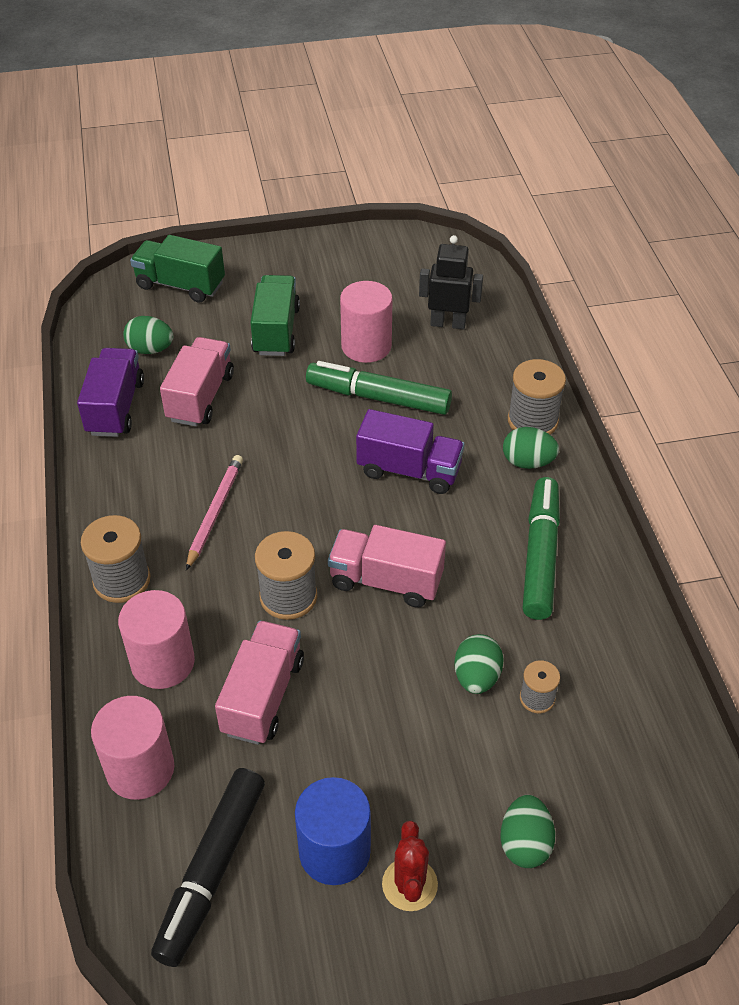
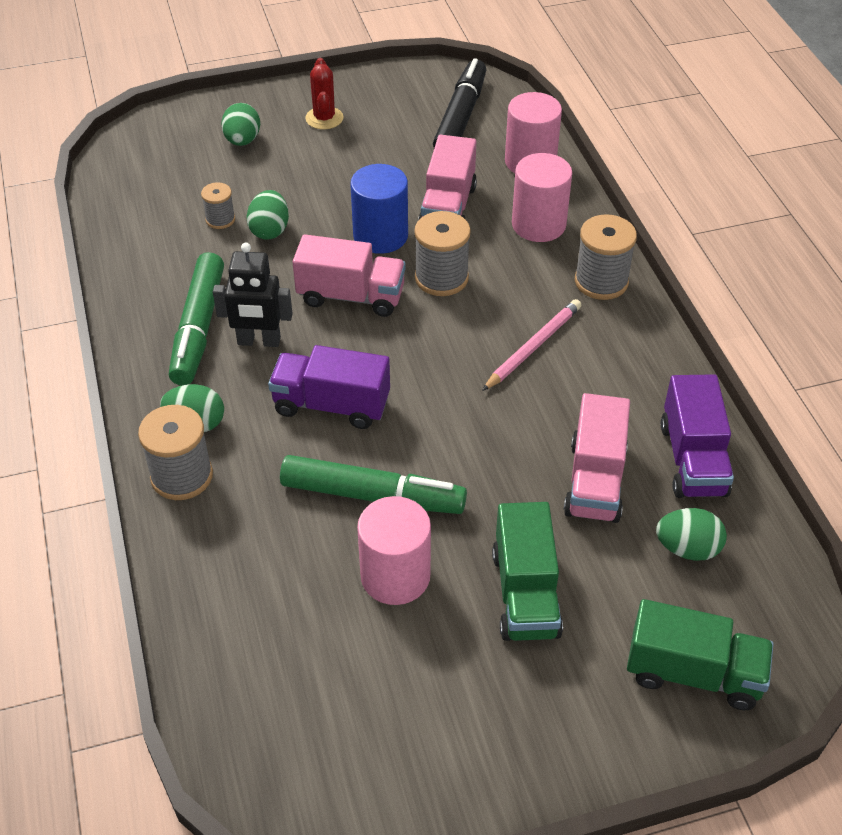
camera: 175 degrees right, 0 degrees up
pink pencil [186,455,243,570] -> pink pencil turned 150 degrees counterclockwise [482,299,582,391]
blue cylinder [295,777,371,885] -> blue cylinder moved to [350,164,408,254]
black robot [419,235,483,329] -> black robot moved to [213,243,293,347]

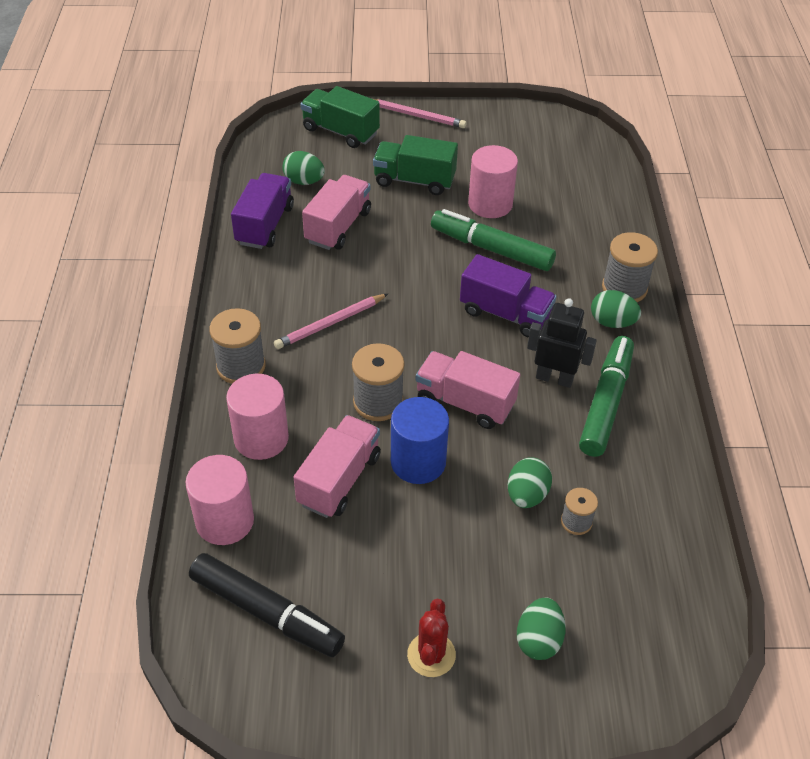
camera: 165 degrees left, 0 degrees up
black marker [433,58,486,148] -> black marker turned 90 degrees counterclockwise [189,553,345,657]
green truck [492,502,563,641] -> green truck turned 90 degrees counterclockwise [373,135,458,195]
none -> pink pencil [374,99,467,128]

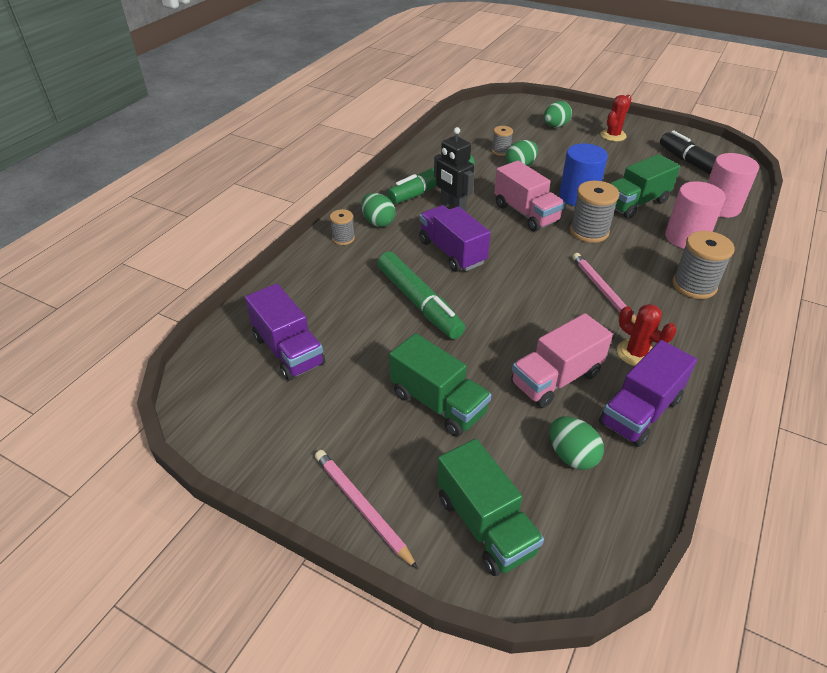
camera: 150 degrees left, 5 degrees down
pink pencil [274,294,388,349] -> pink pencil turned 105 degrees counterclockwise [572,253,636,324]
pink truck [294,415,381,518] -> green truck [610,154,680,219]
pink cylinder [468,145,518,218] -> none
grey spool [602,232,658,302] -> grey spool [330,209,355,245], size x0.58
none -> purple truck [245,284,325,381]
none -> red cactus [617,304,676,366]

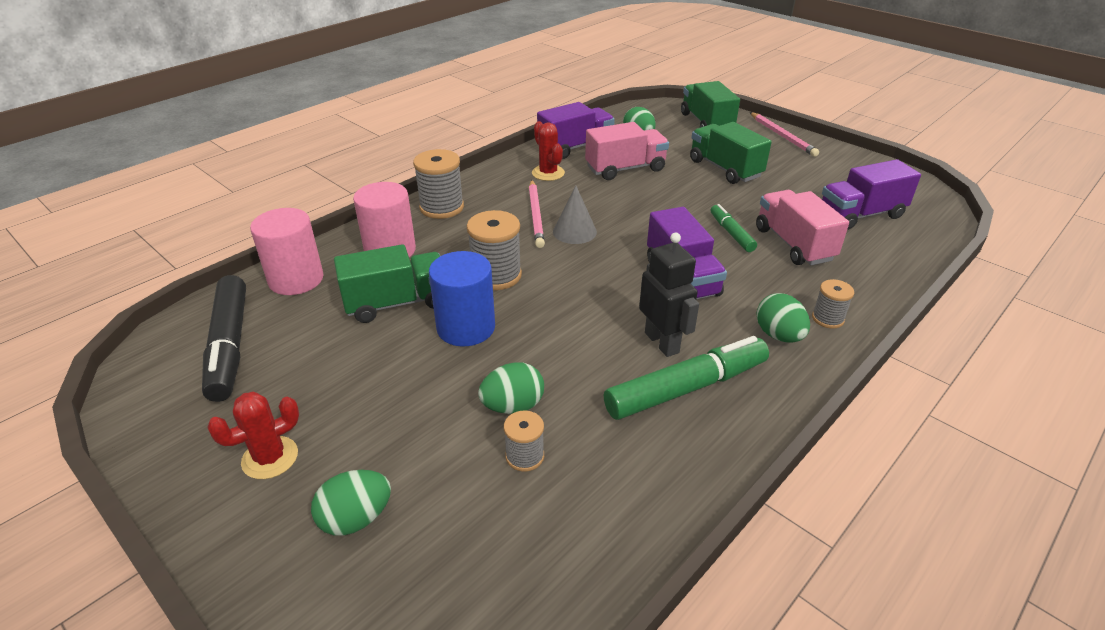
camera: 165 degrees left, 5 degrees down
purple truck [245,284,325,381] -> purple truck turned 90 degrees counterclockwise [822,159,921,230]
green marker [377,251,465,339] -> green marker [711,204,757,252], size x0.54
pink truck [494,160,565,231] -> pink truck moved to [756,190,849,265]
none -> grey cone [553,186,597,244]

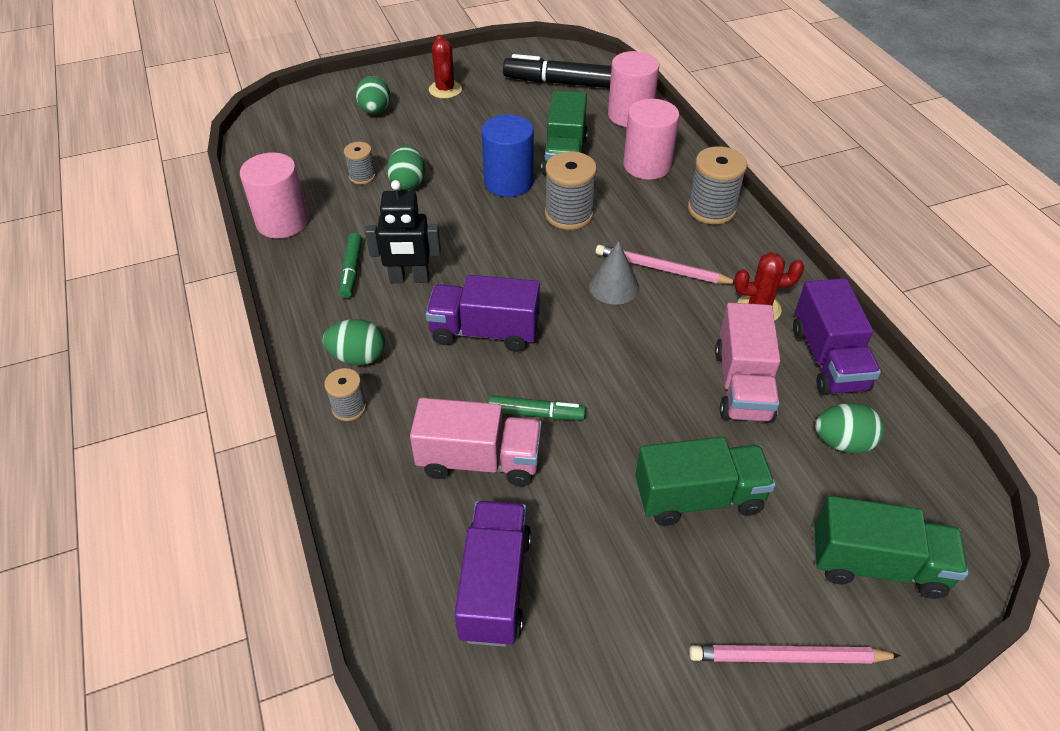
camera: 115 degrees right, 10 degrees up
green marker [604,336,769,420] -> green marker [339,233,362,298], size x0.54
none -> pink cylinder [240,153,309,238]

